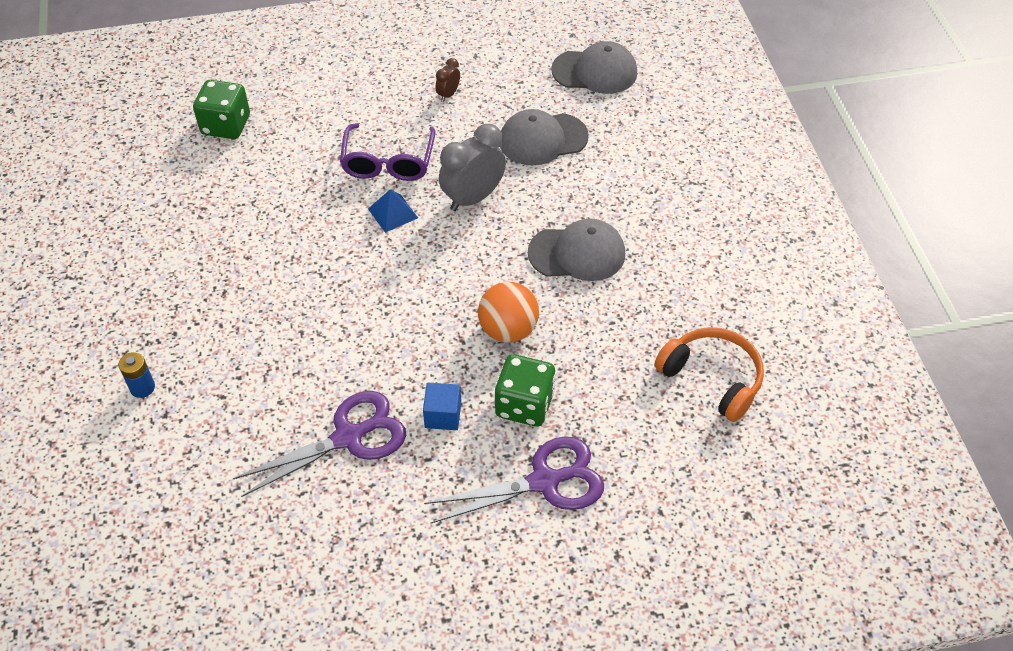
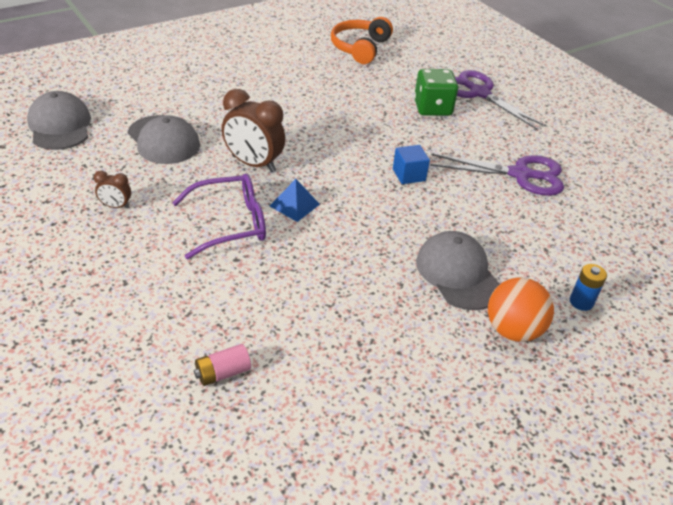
camera: 115 degrees left, 10 degrees down
green dice [193,80,250,139] -> pink battery [194,344,251,386]
purple scissors [233,391,406,497] -> purple scissors turned 150 degrees clockwise [430,154,564,196]
blue cube [423,383,461,430] -> blue cube moved to [393,145,430,184]
grey clock [439,124,506,211] -> brown clock [222,89,285,172]
orange ball [478,282,539,343] -> orange ball moved to [488,278,554,342]
grey cap [528,218,625,281] -> grey cap moved to [416,231,500,310]

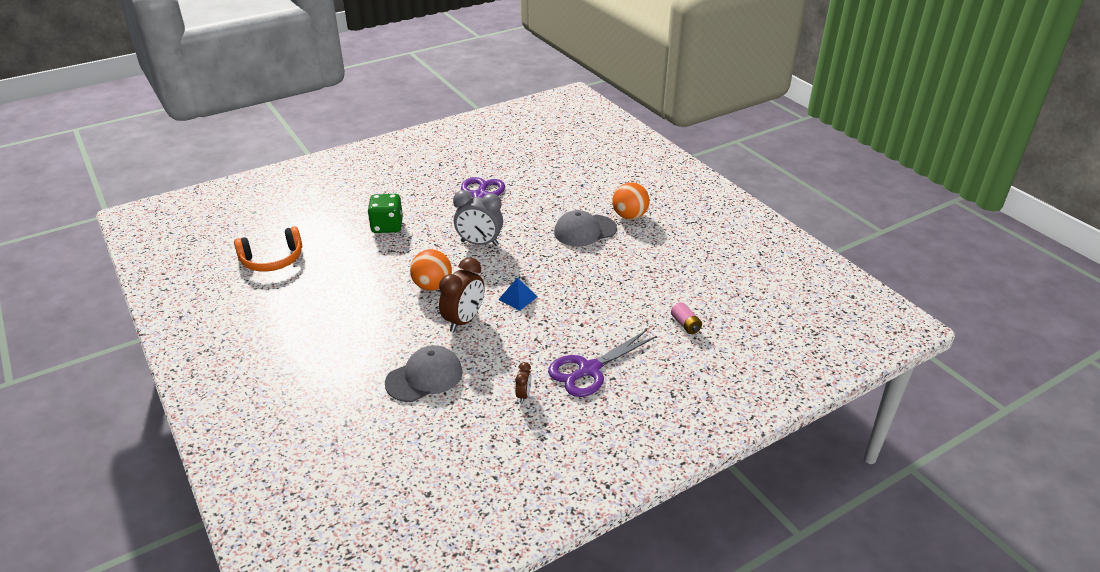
camera: 85 degrees left, 5 degrees down
grey cap [27,91,91,150] -> none
purple glasses [172,174,266,259] -> none
orange headphones [331,17,393,64] -> orange headphones turned 45 degrees counterclockwise [234,226,302,272]
blue cube [393,145,430,184] -> grey clock [453,190,503,246]
purple scissors [455,70,546,130] -> purple scissors moved to [548,330,657,397]
blue battery [570,264,607,311] -> none
none -> orange ball [410,249,452,291]

